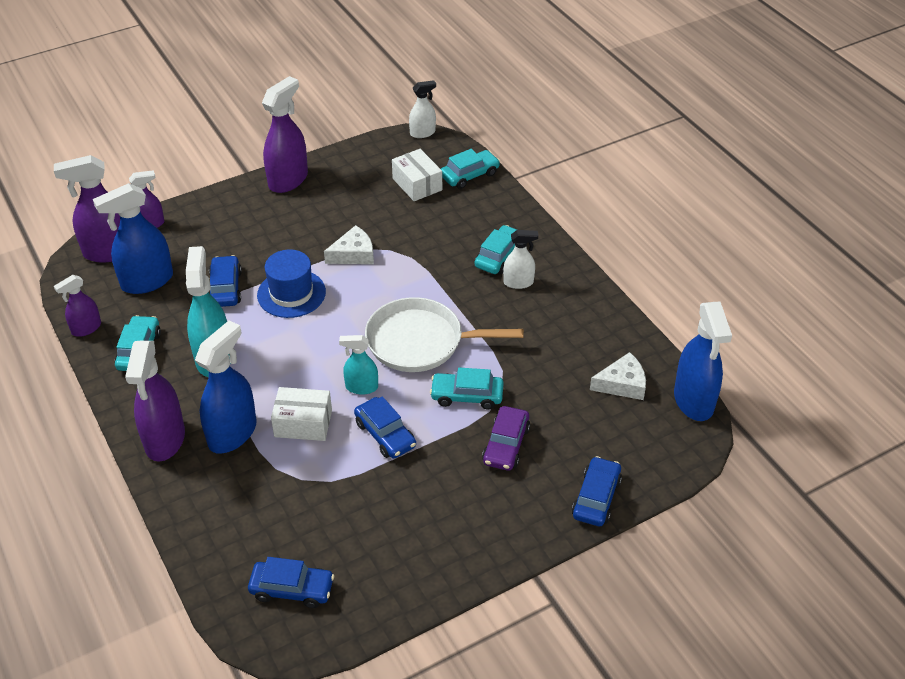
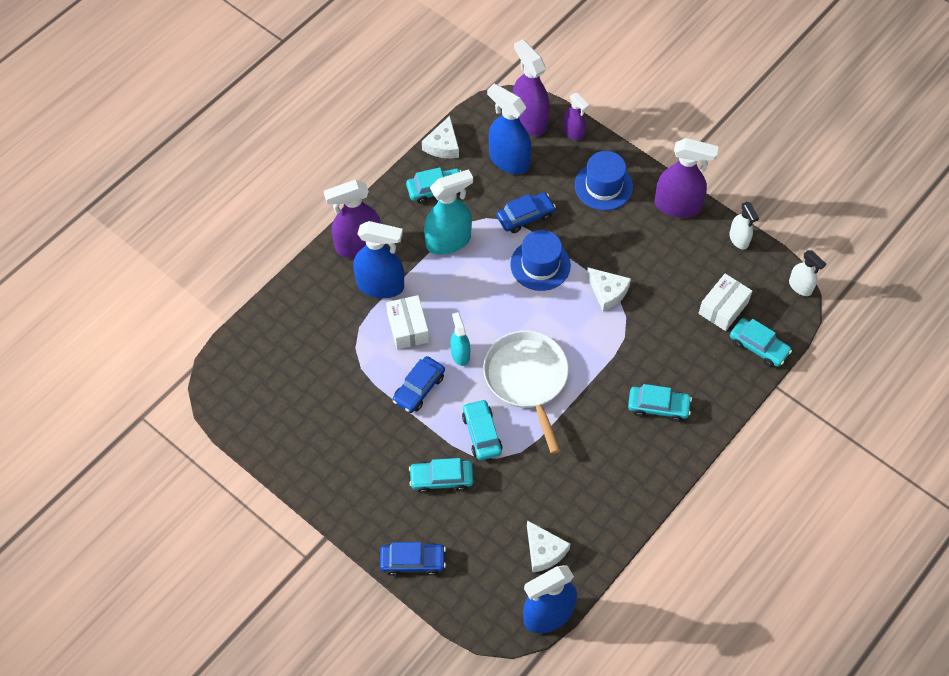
camera: 70 degrees right, 15 degrees up
purple spray bottle [54,275,101,337] -> white cheese [422,116,459,158]
blue car [248,557,334,608] -> none
purple car [482,406,530,471] -> turquoise car [409,458,474,493]
white spray bottle [503,230,538,289] -> white spray bottle moved to [729,202,759,249]
none -> blue hat [575,151,633,210]

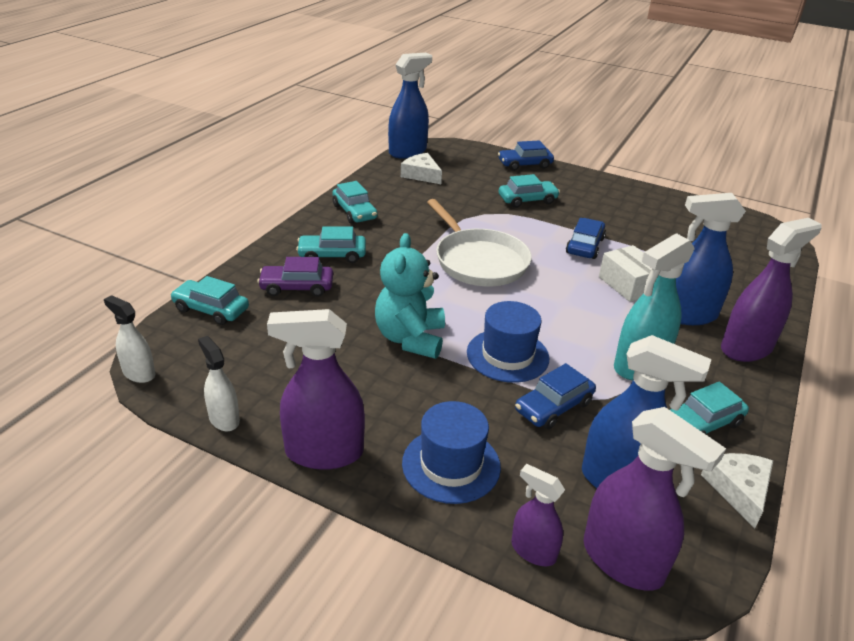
camera: 165 degrees right, 25 degrees down
turquoise spray bottle [450,312,470,366] -> none
turquoise car [462,399,502,460] -> turquoise car moved to [332,181,378,224]
white cheese [587,267,631,311] -> turquoise teddy bear [375,233,445,359]
white box [699,274,752,331] -> none
none -> purple car [257,257,333,297]

